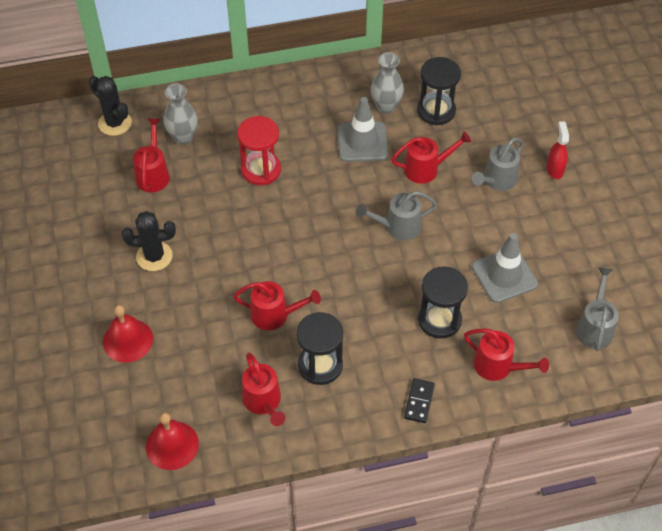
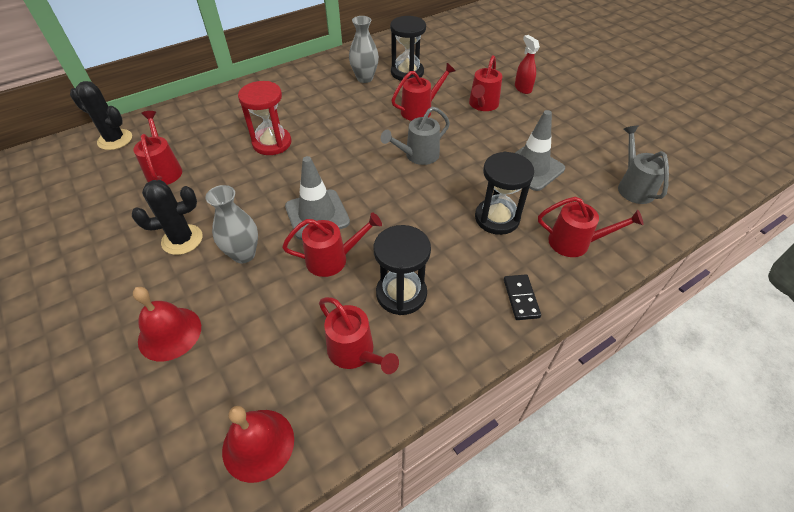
camera: 20 degrees left, 5 degrees down
grey vase [163,83,198,145] -> grey vase moved to [205,185,258,263]
grey traffic cone [338,97,388,162] -> grey traffic cone moved to [285,156,350,240]
grey watering can [472,137,524,191] -> red watering can [469,55,502,111]

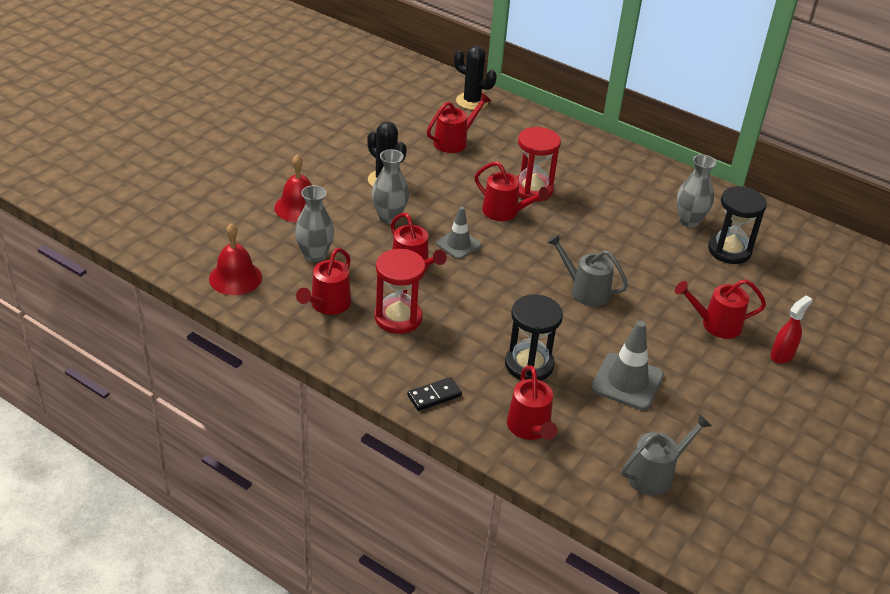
camera: 65 degrees right, 10 degrees down
black cactus [70,81,132,150] -> black cactus turned 60 degrees counterclockwise [454,46,497,110]
grey traffic cone [285,156,350,240] -> grey traffic cone [436,206,482,260], size x0.65
black hourglass [373,225,431,315] -> red hourglass [374,249,426,334]
red watering can [391,63,456,121] -> red watering can moved to [475,161,549,221]
none -> grey vase [295,185,334,262]

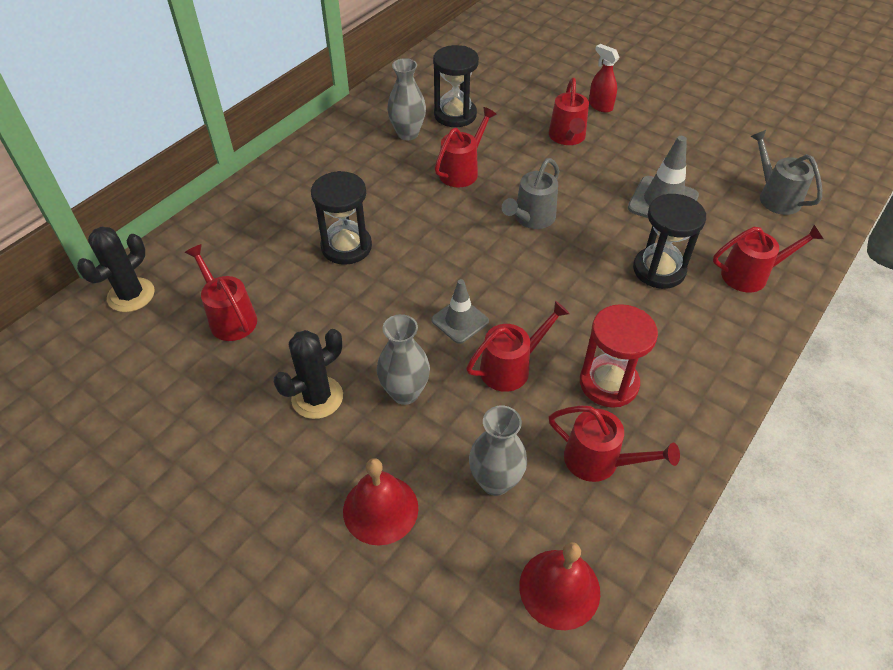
camera: 85 degrees left, 10 degrees up
black domino [407,377,462,411] -> none
red watering can [475,161,549,221] -> red watering can moved to [435,107,497,187]
red hourglass [517,127,561,201] -> black hourglass [311,171,372,265]

